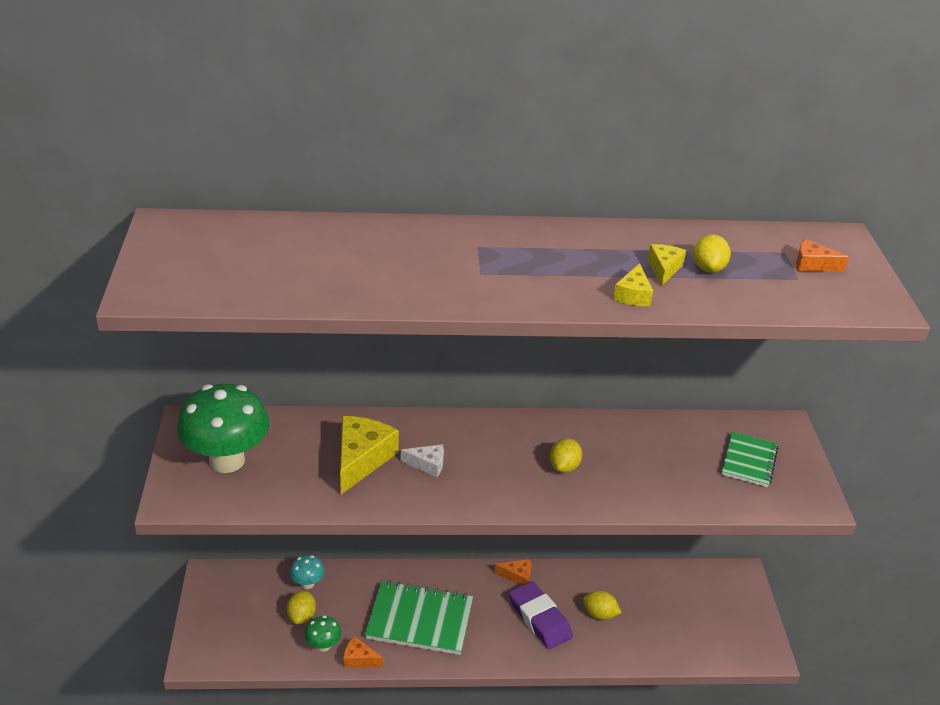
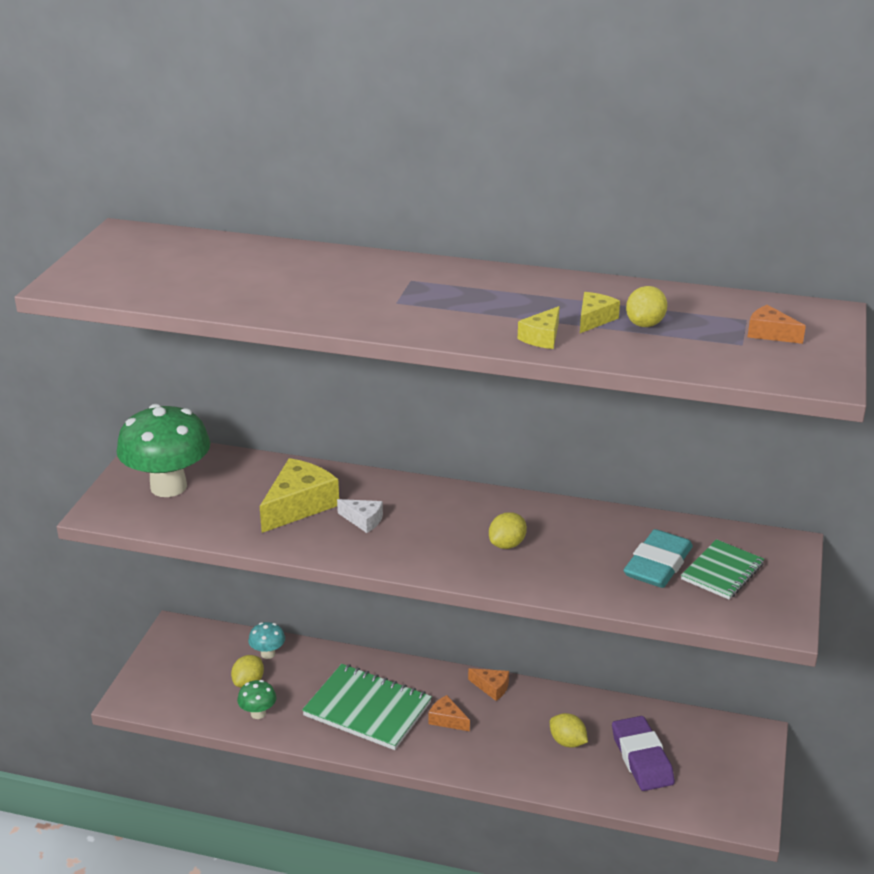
camera: 20 degrees right, 5 degrees down
orange cheese [343,636,383,668] -> orange cheese moved to [429,695,470,731]
purple eraser [509,581,573,649] -> purple eraser moved to [612,716,675,791]
none -> turquoise eraser [624,529,693,588]

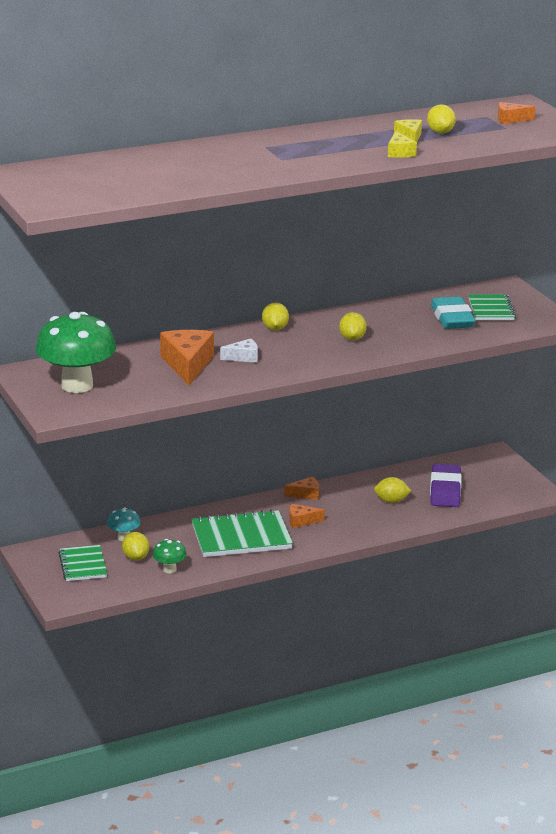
camera: 40 degrees left, 5 degrees down
yellow cheese [260,458,339,533] -> orange cheese [160,330,214,385]
purple eraser [612,716,675,791] -> purple eraser turned 60 degrees clockwise [430,464,462,507]
none -> green notebook [59,545,107,581]
none -> yellow lemon [262,302,289,331]

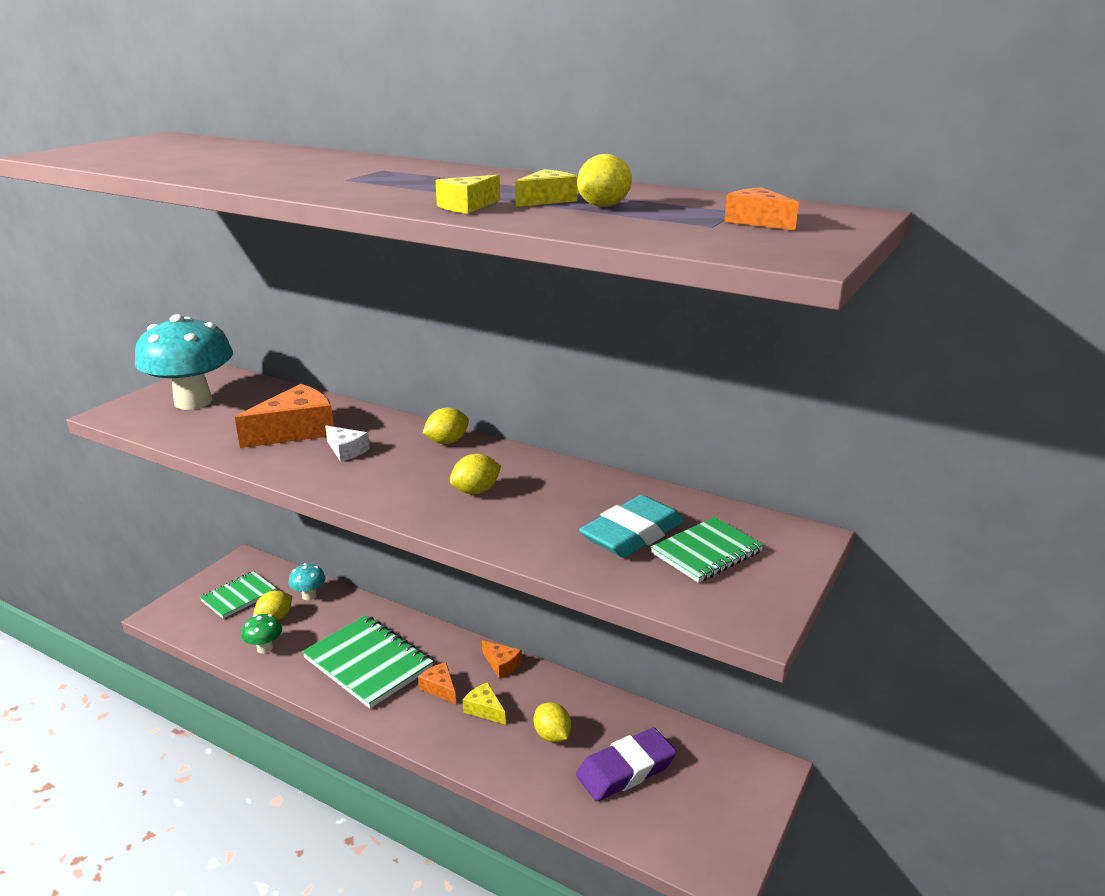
camera: 55 degrees right, 0 degrees up
green mushroom [36,312,116,393] -> turquoise mushroom [135,314,233,410]
none -> yellow cheese [463,682,506,725]

